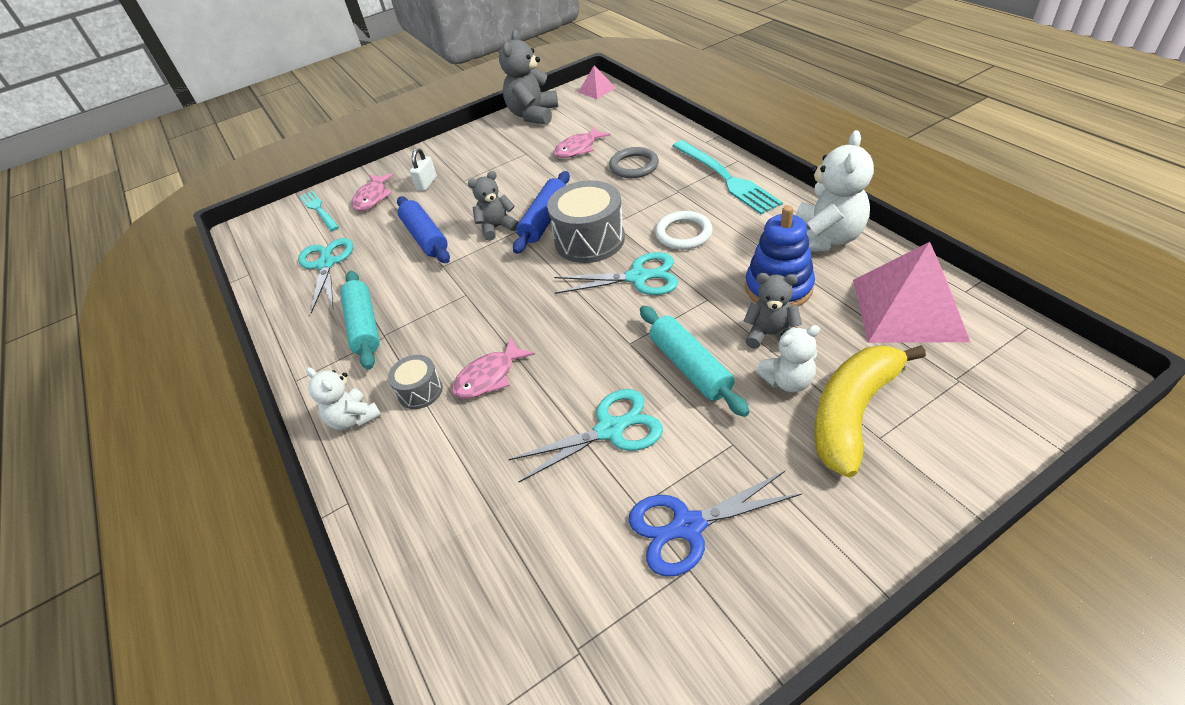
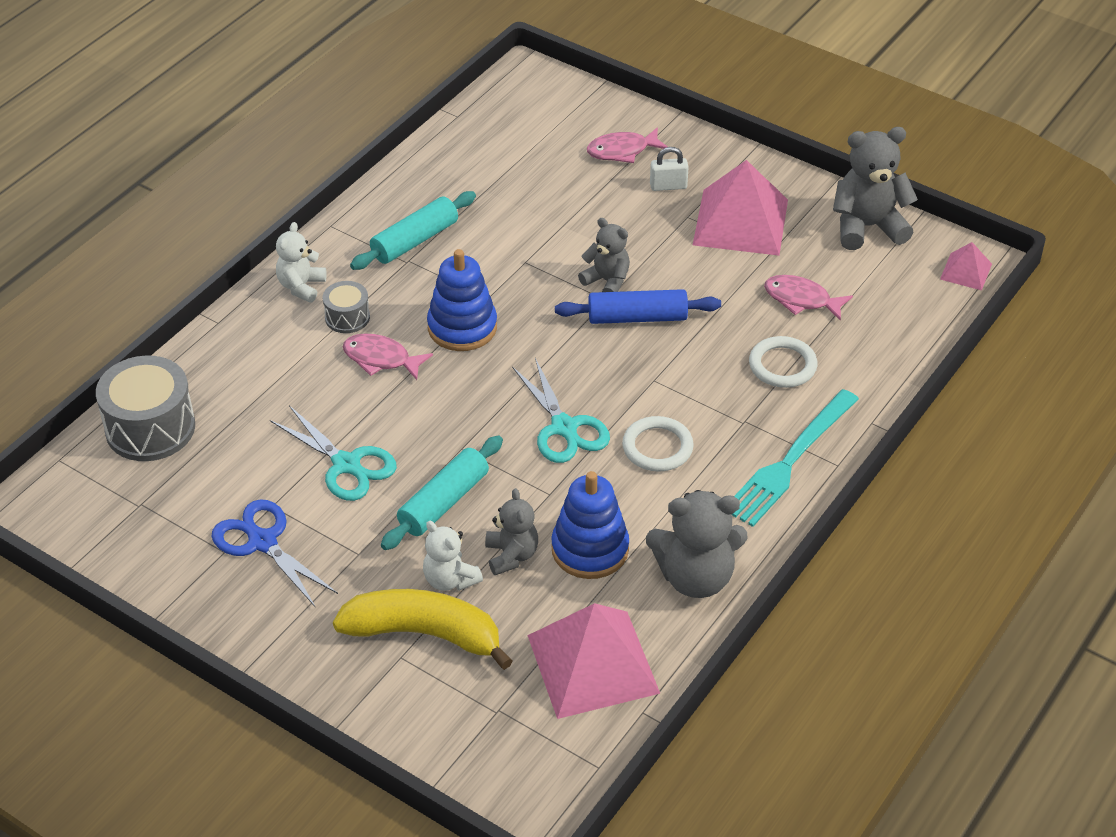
camera: 60 degrees right, 0 degrees up
turquoise scissors [298,238,353,314] -> none
turquoise fork [299,190,339,231] -> none
blue rolling pin [397,196,450,263] -> none
grey drum [547,180,625,263] -> grey drum moved to [96,355,195,461]
grey ring [609,147,659,178] -> white ring [749,336,818,388]
white teddy bear [796,130,874,252] -> grey teddy bear [646,490,748,598]
none -> blue stacking toy [427,249,497,351]
none -> pink pyramid [693,160,788,256]

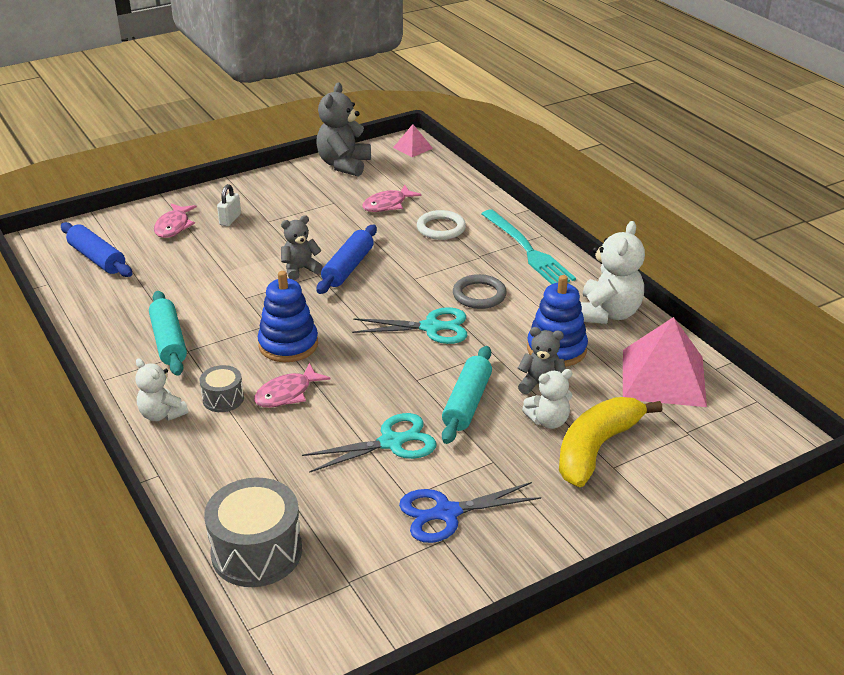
camera: 65 degrees left, 10 degrees down
turquoise rolling pin [381,435,503,550] -> turquoise rolling pin turned 45 degrees clockwise [442,346,492,444]
white ring [622,416,694,472] -> grey ring [453,274,507,309]
grey teddy bear [646,490,748,598] -> white teddy bear [581,221,645,324]
pink pyramid [693,160,788,256] -> none
none -> blue rolling pin [61,222,133,277]

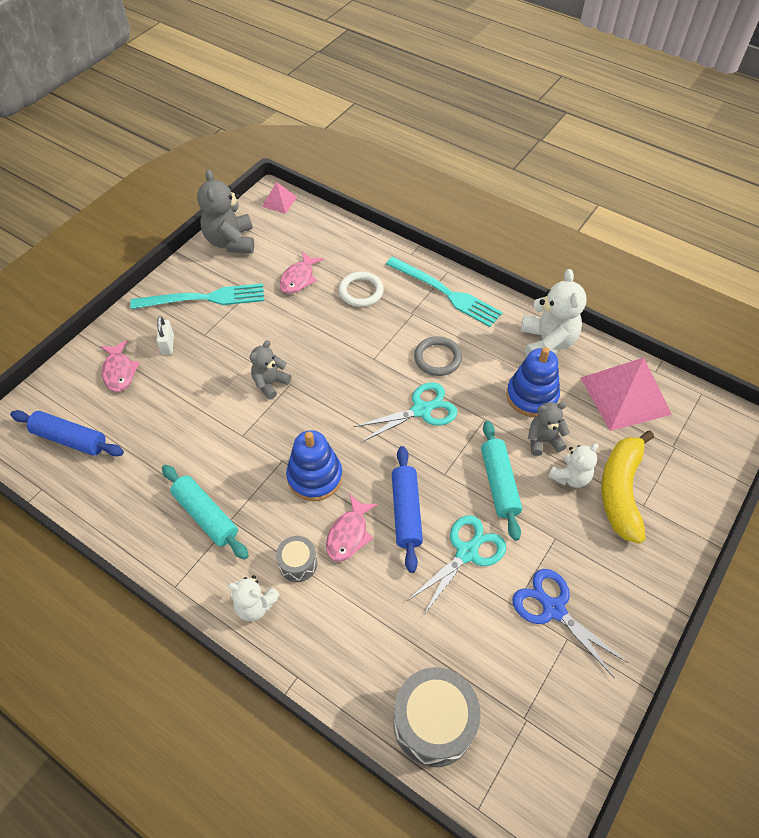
camera: 25 degrees left, 20 degrees up
blue rolling pin [317,225,377,294] -> blue rolling pin moved to [392,446,423,573]
blue scissors [399,482,541,543] -> blue scissors turned 90 degrees clockwise [512,569,628,679]
none -> turquoise fork [130,283,264,309]

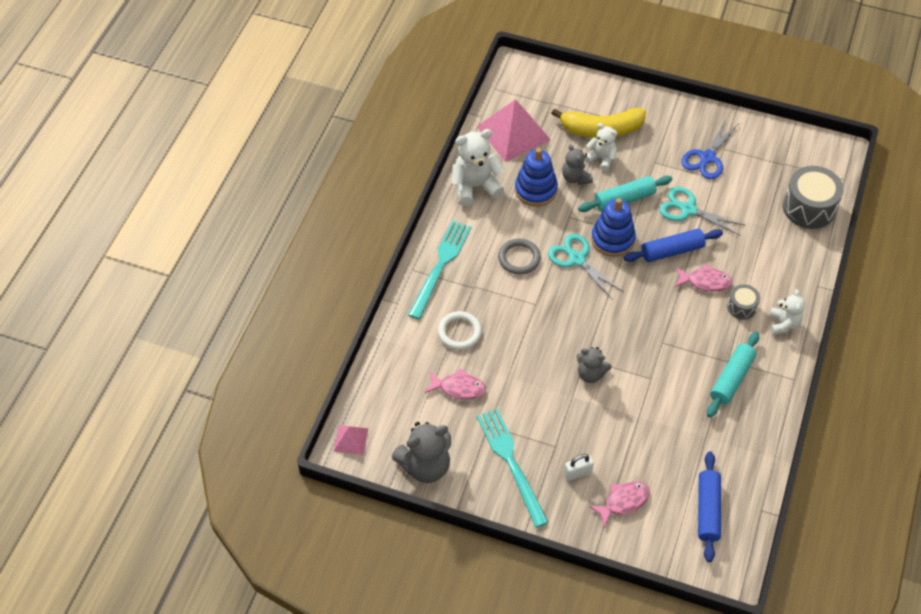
camera: 105 degrees left, 0 degrees up
blue stacking toy [286,430,343,501] -> blue stacking toy moved to [591,198,636,257]

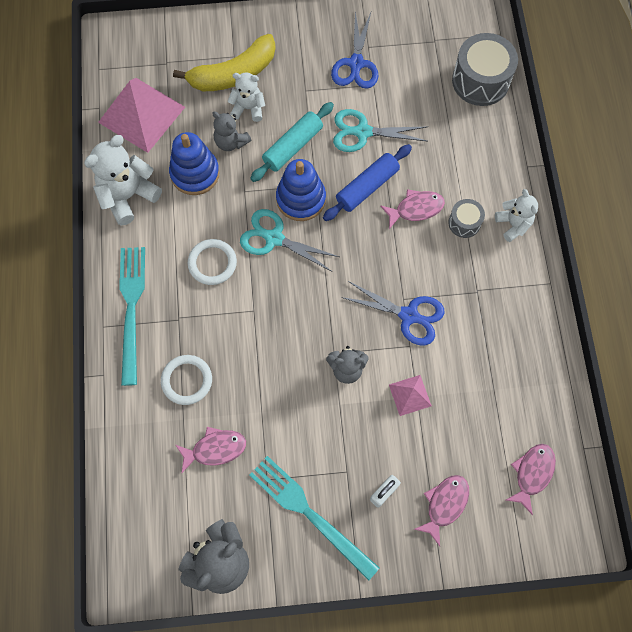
camera: 25 degrees left, 15 degrees up
pink pyramid [333,425,368,455] -> pink pyramid moved to [389,375,432,416]
grey ring [498,238,541,274] -> white ring [188,239,237,285]
blue rolling pin [698,451,721,562] -> pink fish [506,444,556,515]
turquoise rolling pin [707,332,759,417] -> none
none -> blue scissors [341,281,445,345]

